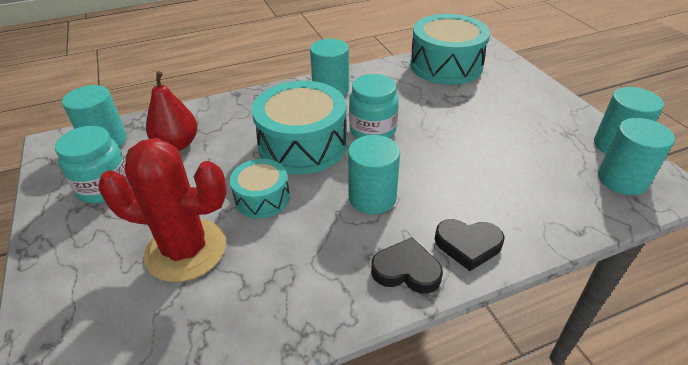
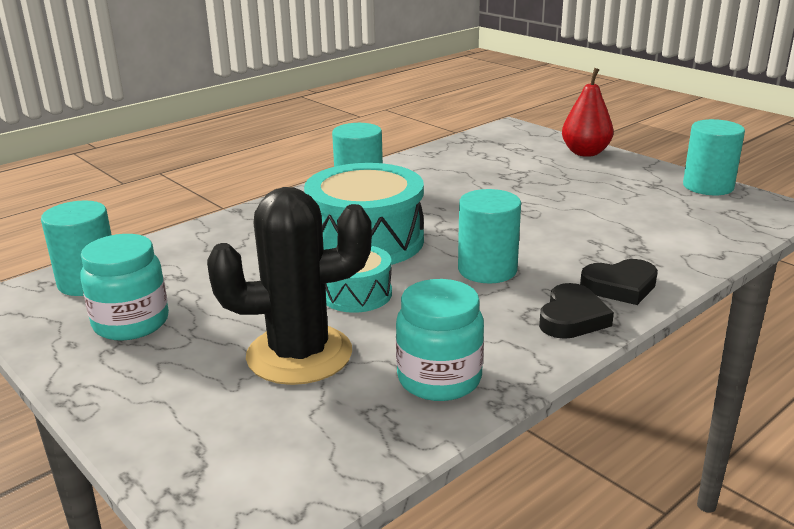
camera: 20 degrees left, 15 degrees down
red cactus [98,138,227,282] -> black cactus [207,187,372,385]
red pear [146,71,198,151] -> red pear moved to [562,68,614,157]
turquoise jar [349,74,399,139] -> turquoise jar moved to [396,279,484,401]
black heart [371,237,443,294] -> black heart turned 120 degrees clockwise [539,283,614,339]
turquoise drum [410,14,490,85] -> none
turquoise cylinder [598,118,675,195] -> none

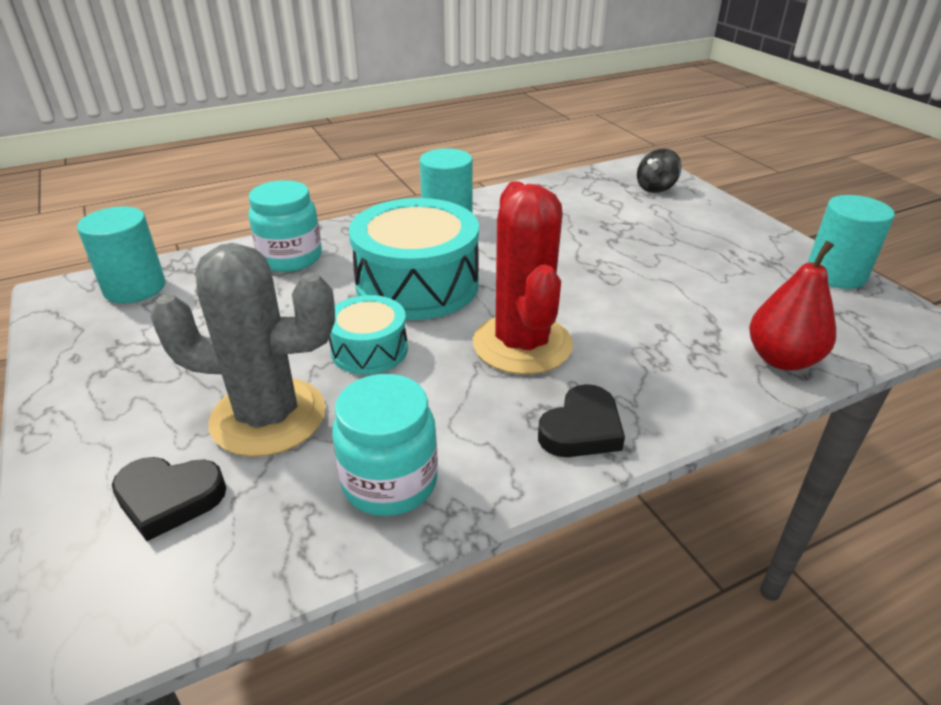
camera: 15 degrees right, 10 degrees up
turquoise jar [80,234,169,341] -> turquoise jar moved to [248,180,322,272]
black cactus [207,187,372,385] -> grey cactus [150,243,335,457]
turquoise cylinder [458,189,521,283] -> red cactus [473,181,573,375]
red pear [562,68,614,157] -> red pear moved to [749,240,836,371]
black heart [580,259,658,305] -> black heart moved to [112,457,226,541]
none -> black spinning top [637,149,682,193]

